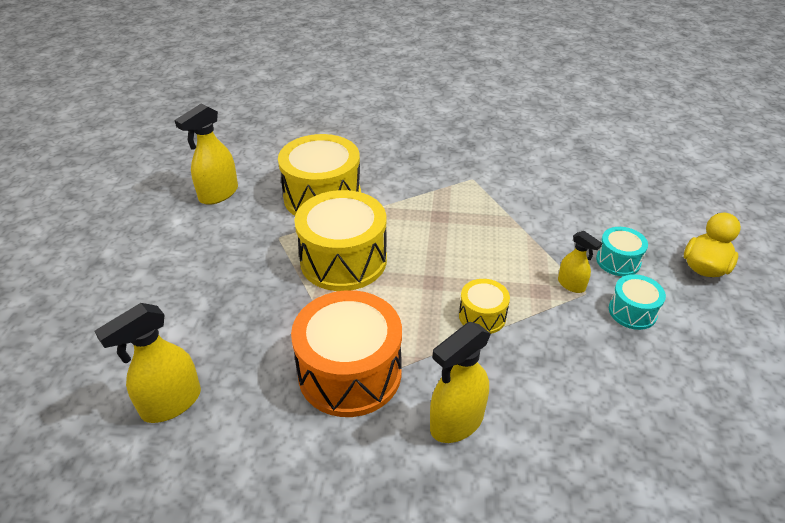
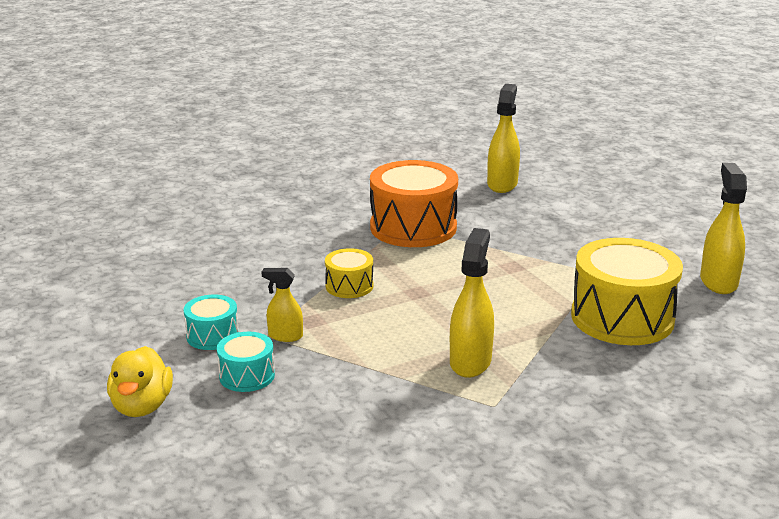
camera: 145 degrees right, 15 degrees down
yellow drum [294,190,387,291] -> none
yellow spray bottle [430,322,491,443] -> yellow spray bottle moved to [450,228,494,378]

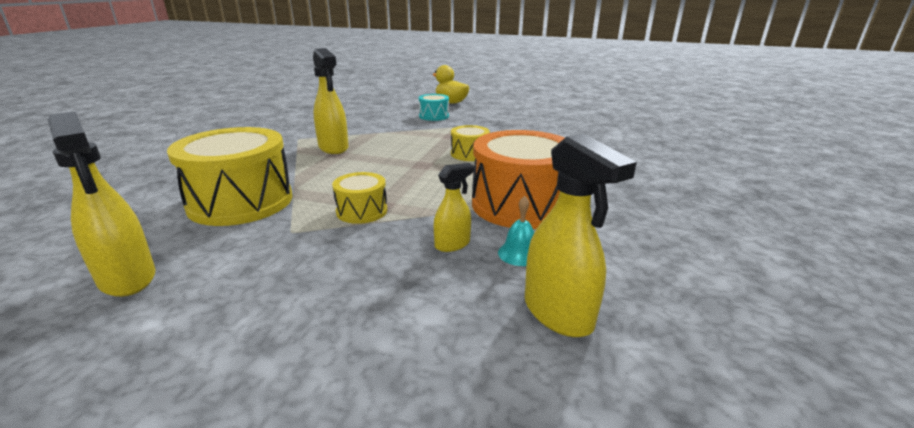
camera: 135 degrees right, 0 degrees up
turquoise drum [184,294,239,350] -> none
yellow spray bottle [262,268,303,342] -> yellow spray bottle moved to [434,163,474,252]
none -> yellow drum [332,172,387,224]
none -> turquoise bell [498,196,534,266]

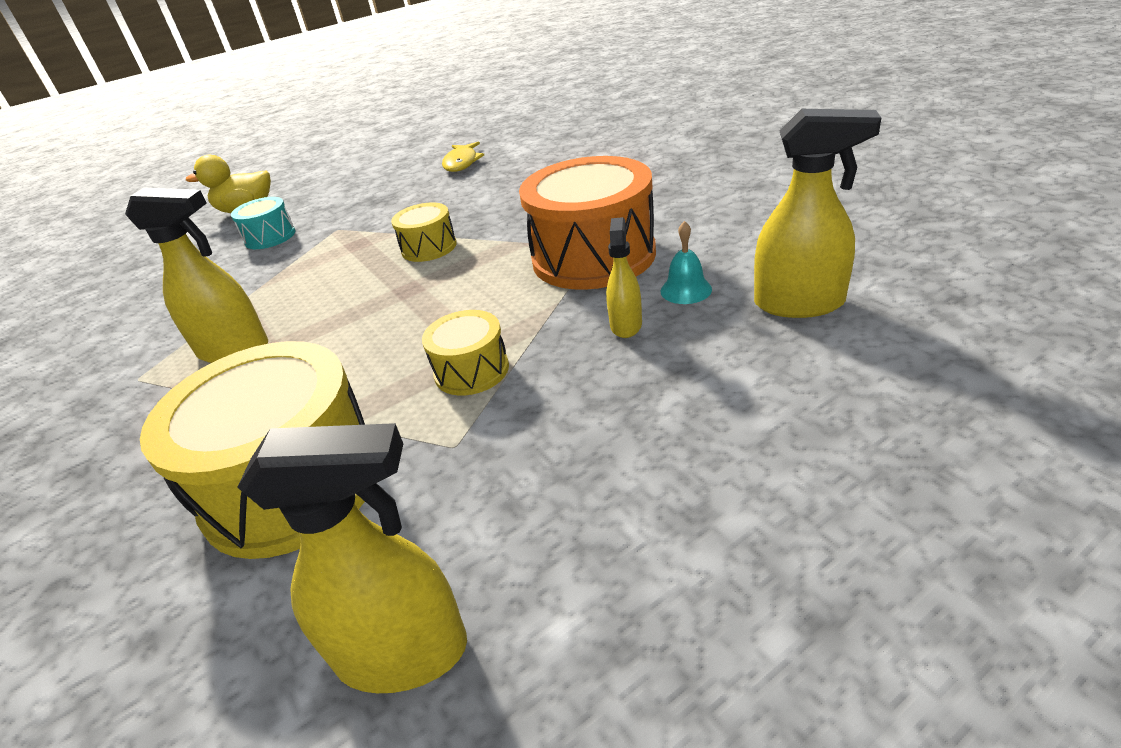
camera: 45 degrees left, 10 degrees up
none -> yellow fish [442,142,484,172]

